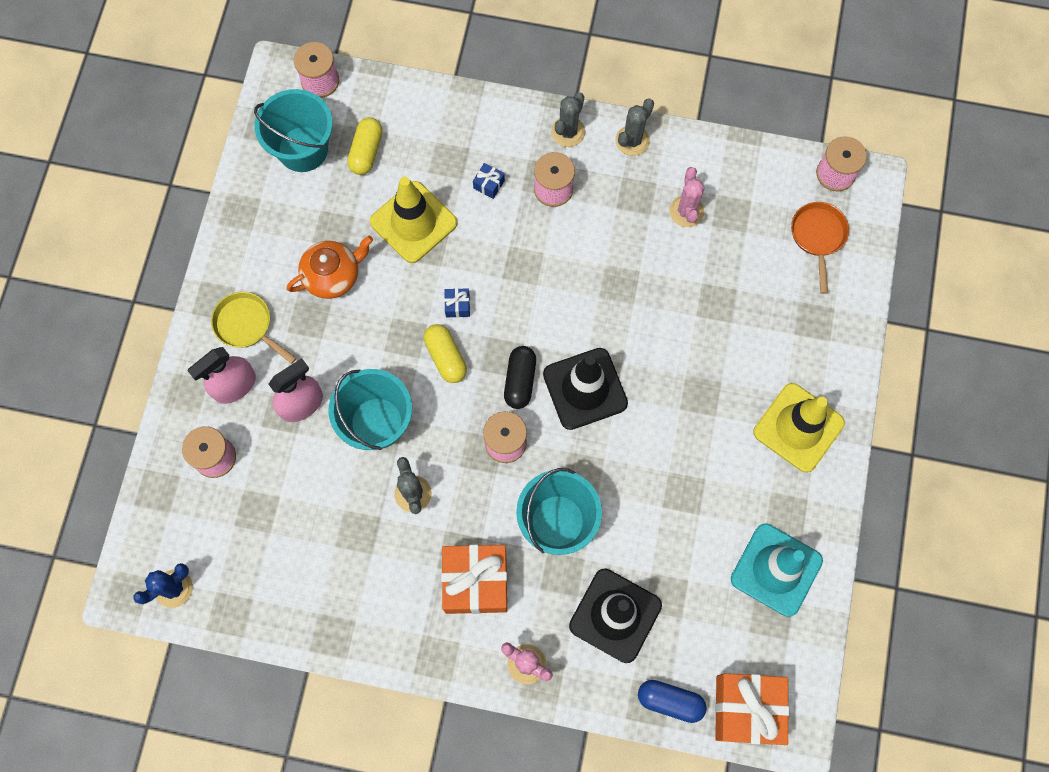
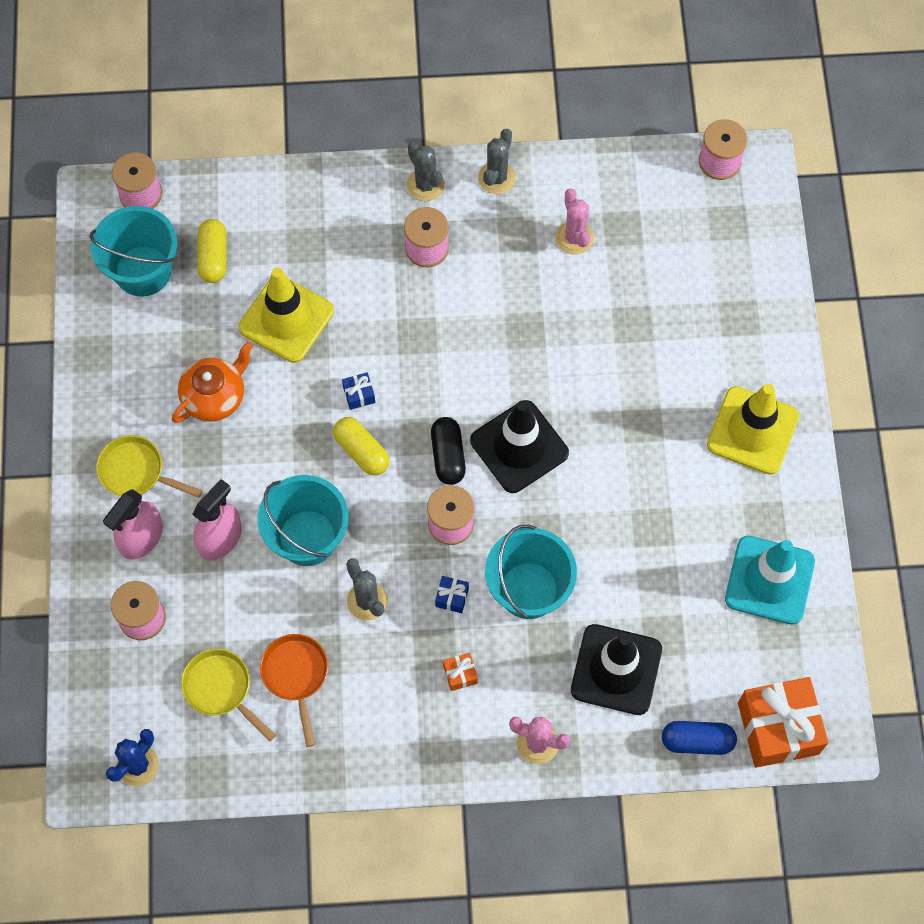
camera: 15 degrees left, 5 degrees down
orange gift [441,545,508,614] -> orange gift [443,653,478,691], size x0.42
blue gift [473,163,505,199] -> blue gift moved to [435,576,469,613]
grey cactus [551,93,585,147] -> grey cactus turned 45 degrees counterclockwise [407,142,445,201]
orange pan [791,202,849,294] -> orange pan moved to [260,634,328,747]
none -> yellow pan [181,649,276,741]

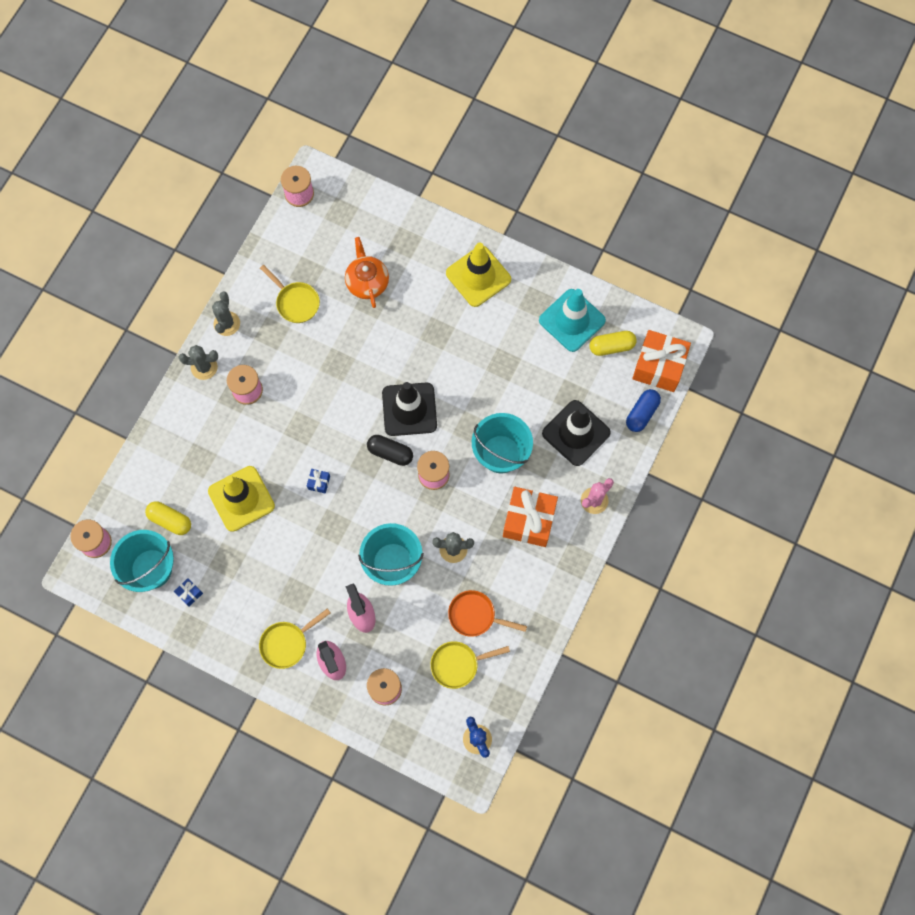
camera: 60 degrees left, 5 degrees up
orange teapot [172,341,253,423] -> orange teapot moved to [345,237,389,308]
yellow capsule [333,417,390,475] -> yellow capsule moved to [589,331,637,356]
blue gift [435,576,469,613] -> blue gift moved to [174,578,203,607]
orange gift [443,653,478,691] -> orange gift [503,487,558,547], size x2.40
grey cactus [478,129,516,194] -> grey cactus turned 45 degrees clockwise [212,291,240,336]
pink cactus [556,188,594,254] -> yellow pan [260,265,320,323]

